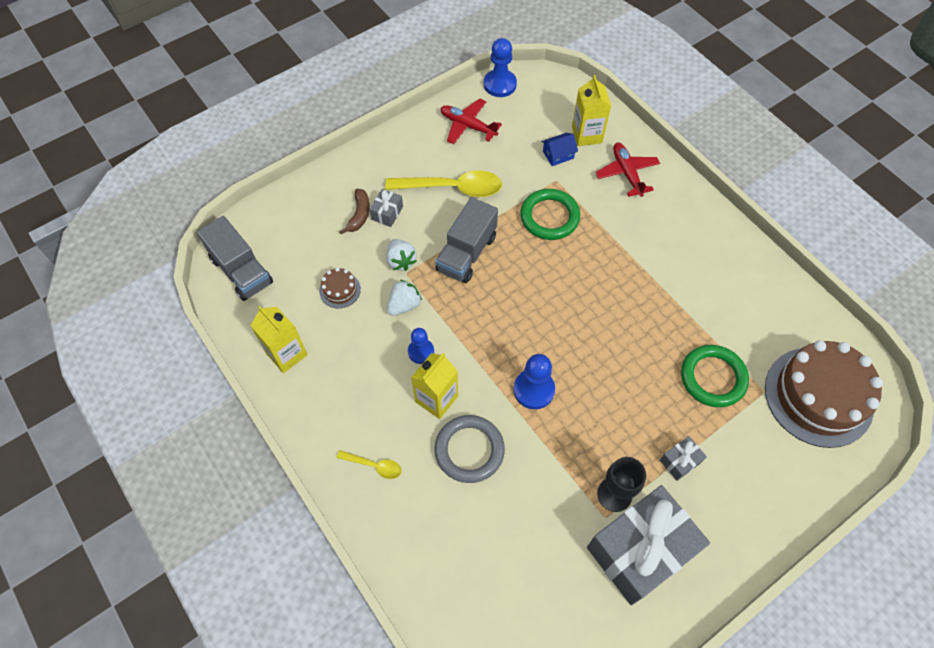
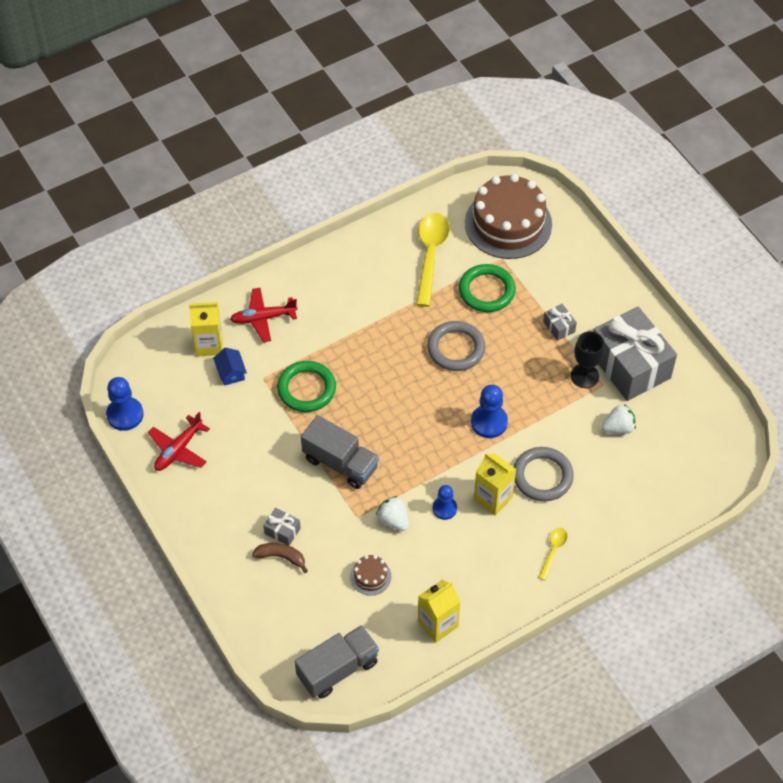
camera: 85 degrees left, 5 degrees down
yellow spoon [385,170,502,197] -> yellow spoon moved to [416,213,450,307]
white strawberry [386,239,417,271] -> white strawberry moved to [601,404,636,434]
none -> grey ring [427,321,485,371]

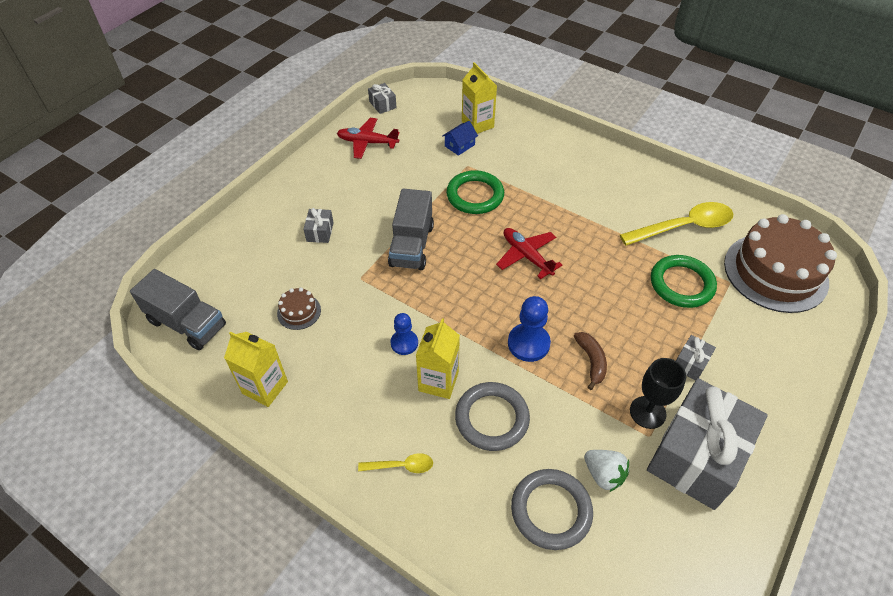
camera: 65 degrees right, 5 degrees down
blue pawn [106,377,144,431] -> grey gift [368,83,397,114]
red plane [230,288,298,342] -> red plane moved to [496,228,562,279]
brown banana [252,543,308,573] -> brown banana moved to [574,332,607,390]
white strawberry [376,496,409,531] -> none
grey ring [427,321,485,371] -> grey ring moved to [511,469,593,550]

